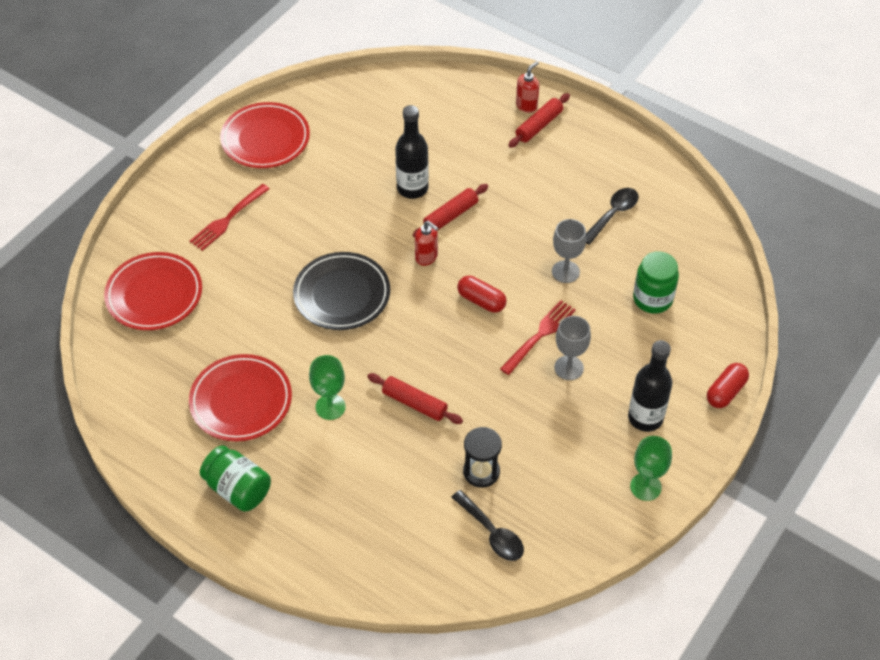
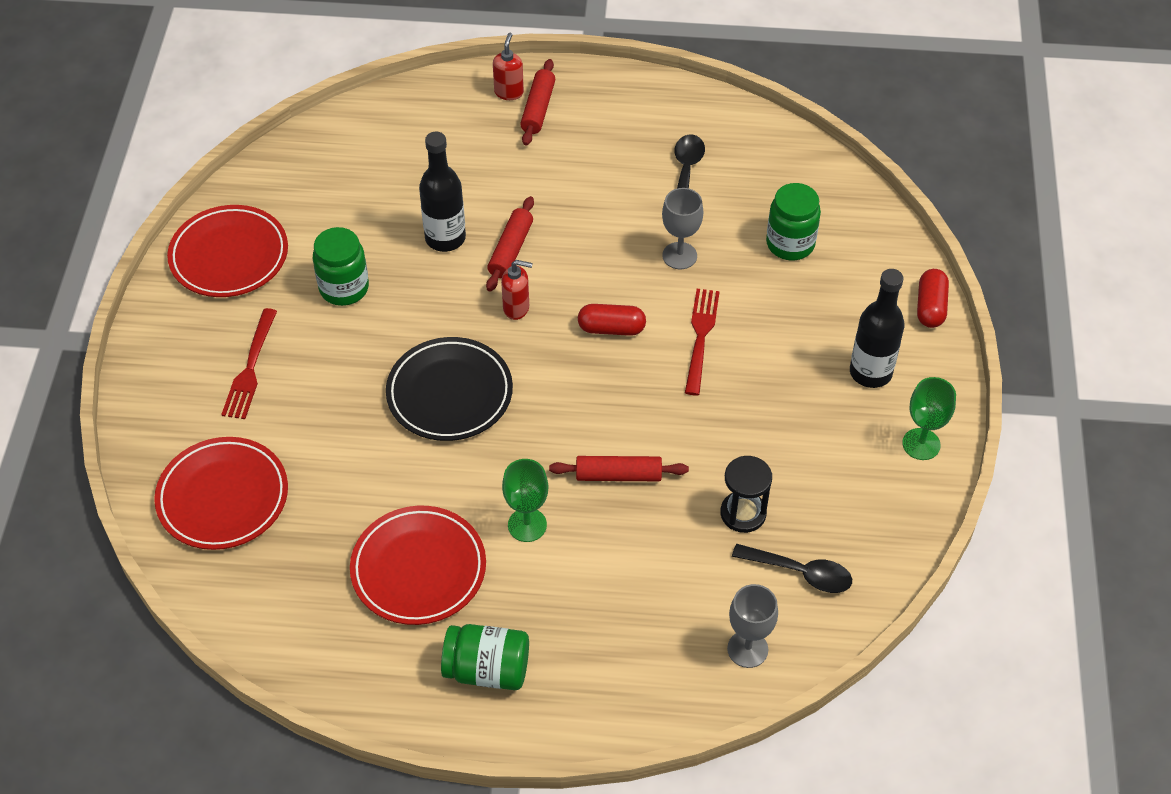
camera: 30 degrees left, 0 degrees up
grey goblet [554,316,591,380] -> grey goblet moved to [727,584,778,668]
none -> green jar [313,227,369,306]

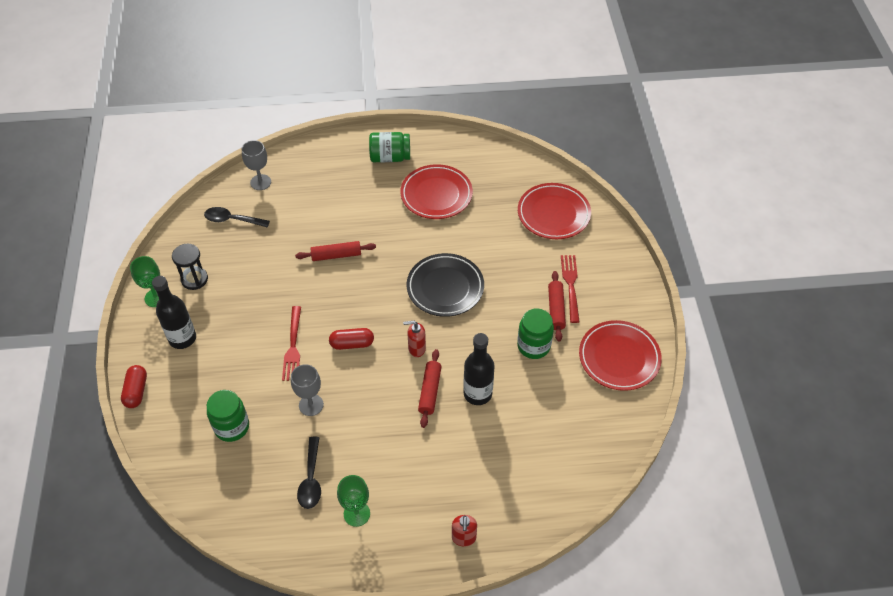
camera: 170 degrees right, 0 degrees up
green goblet [502,459,548,542] -> green goblet moved to [337,475,370,527]
red rolling pin [520,59,555,146] -> red rolling pin moved to [548,271,566,342]
black hourglass [720,456,772,533] -> black hourglass moved to [172,244,208,290]

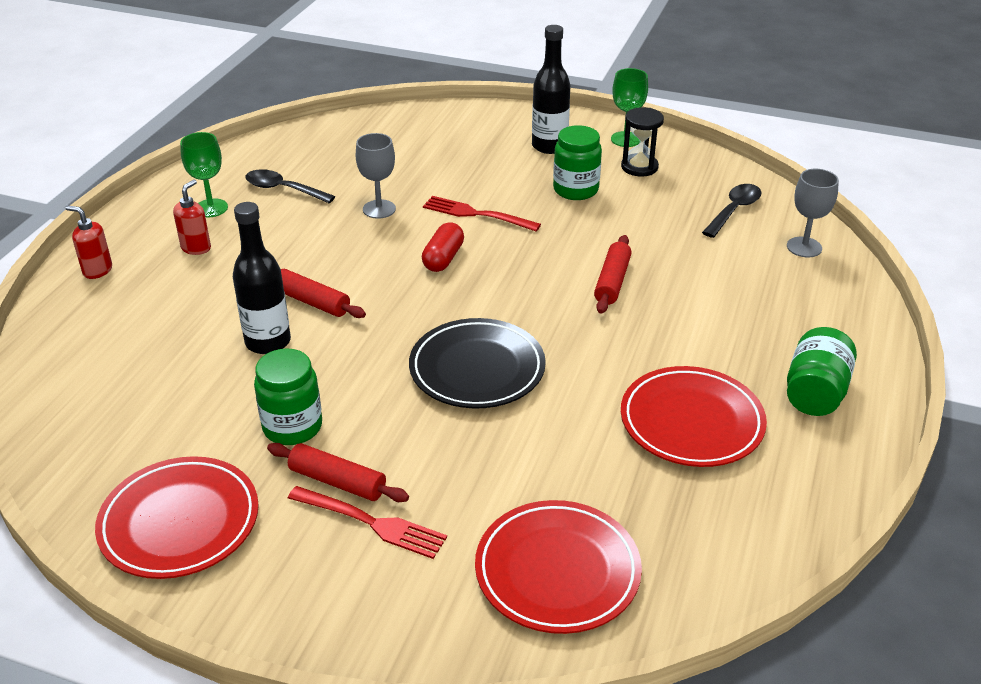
camera: 115 degrees right, 15 degrees down
red capsule [121,365,147,408] -> none
green jar [207,390,249,442] -> green jar moved to [553,125,602,200]
red soap dispenser [403,321,426,357] -> red soap dispenser moved to [173,180,211,255]

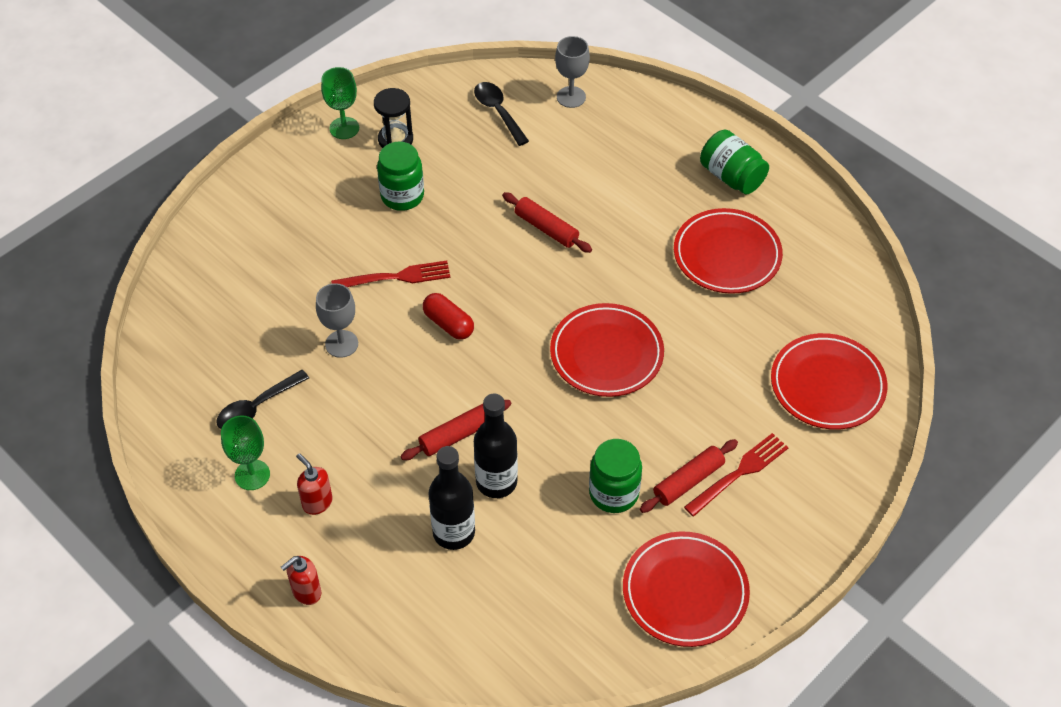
camera: 65 degrees left, 15 degrees up
black plate [409,318,546,409] -> red plate [550,303,664,397]
red fork [423,196,541,231] -> red fork turned 150 degrees counterclockwise [331,261,450,287]
black bottle [532,25,571,154] -> black bottle moved to [428,446,475,550]

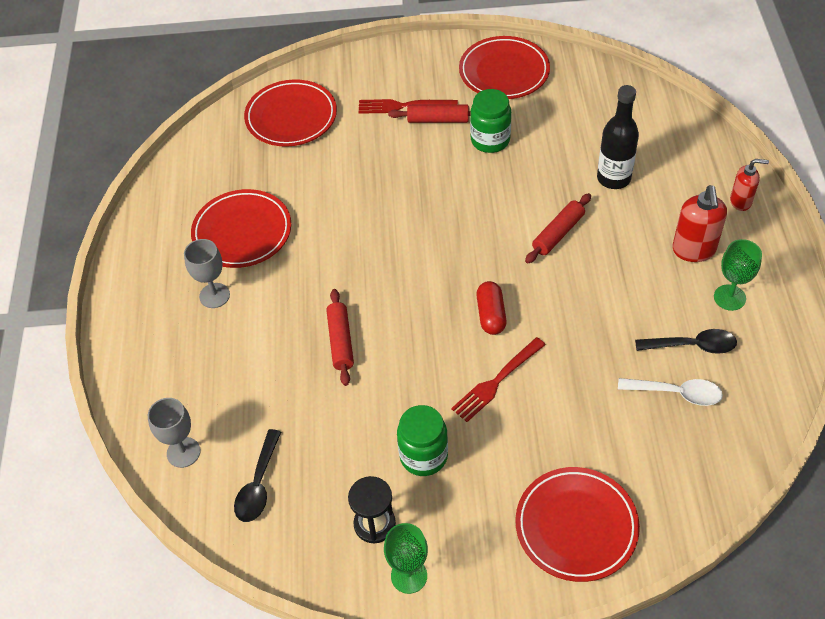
camera: 135 degrees left, 0 degrees up
red soap dispenser [296,453,332,515] -> red soap dispenser [673,185,727,262], size x1.57
grey goblet [316,283,358,358] -> grey goblet moved to [184,239,230,308]
red fork [331,261,450,287] -> red fork turned 75 degrees counterclockwise [451,337,546,422]
red rolling pin [401,400,511,460] -> red rolling pin turned 60 degrees counterclockwise [525,193,591,263]
black bottle [474,393,518,498] -> none
red plate [550,303,664,397] -> red plate moved to [515,467,640,582]
green jar [700,130,769,194] -> none
none -> white spoon [618,378,723,406]

